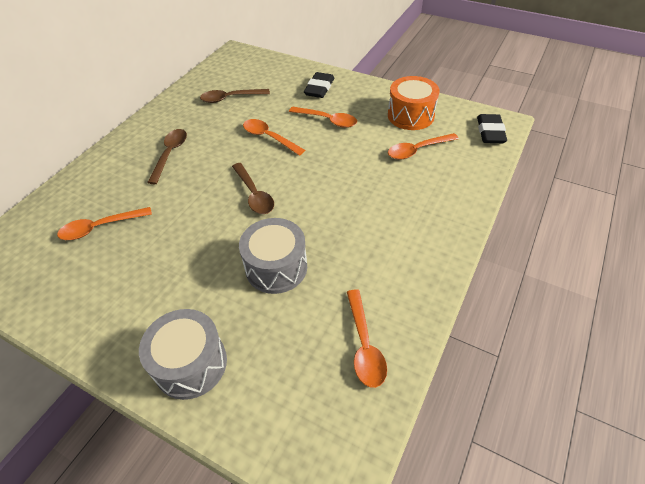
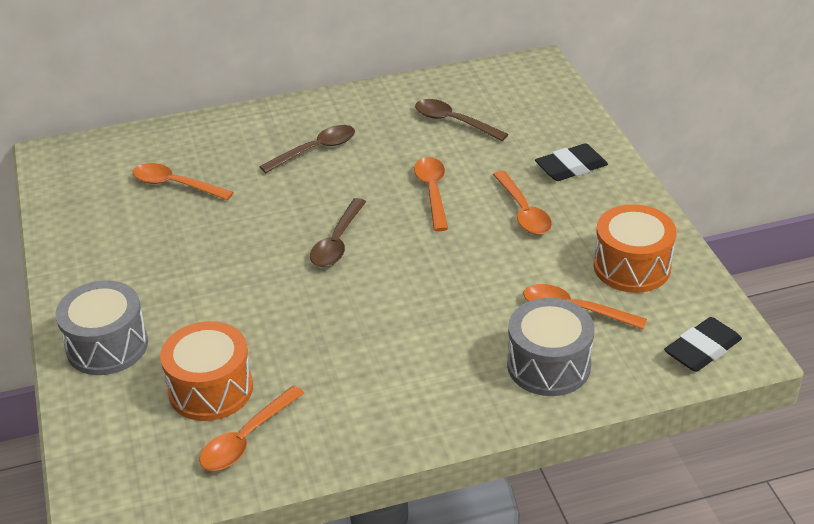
camera: 45 degrees right, 10 degrees down
grey drum [239,218,307,294] -> grey drum moved to [507,298,595,396]
none -> orange drum [160,321,253,421]

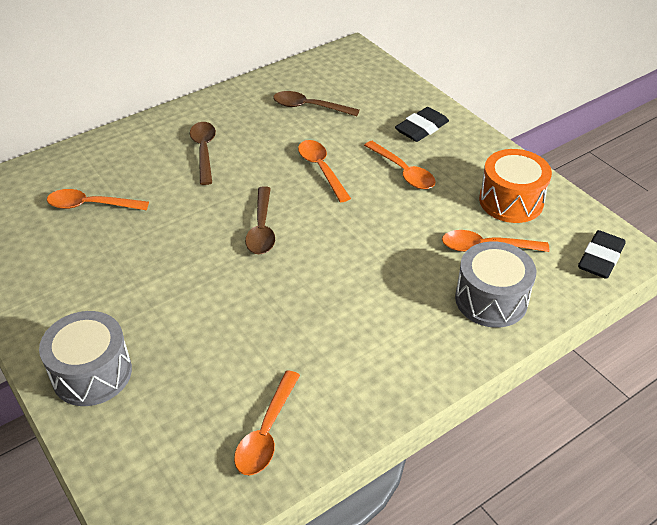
camera: 20 degrees left, 5 degrees up
orange drum [160,321,253,421] -> none
brown spoon [259,125,355,173] -> brown spoon turned 45 degrees counterclockwise [190,122,216,185]

